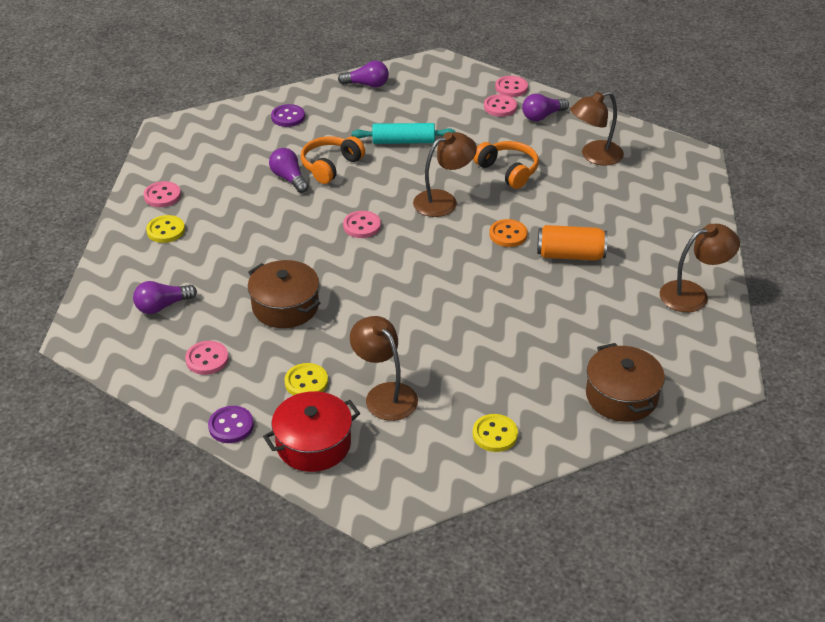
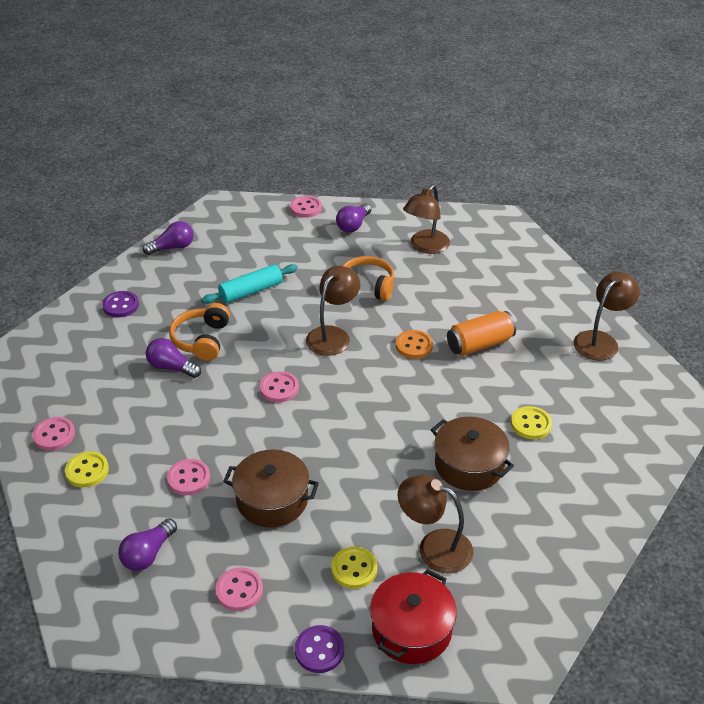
camera: 30 degrees left, 0 degrees up
yellow button [473,414,518,452] -> yellow button moved to [511,406,552,440]
pink button [484,94,517,117] -> pink button moved to [167,459,210,495]
brown pot [586,343,665,422] -> brown pot moved to [431,417,514,491]

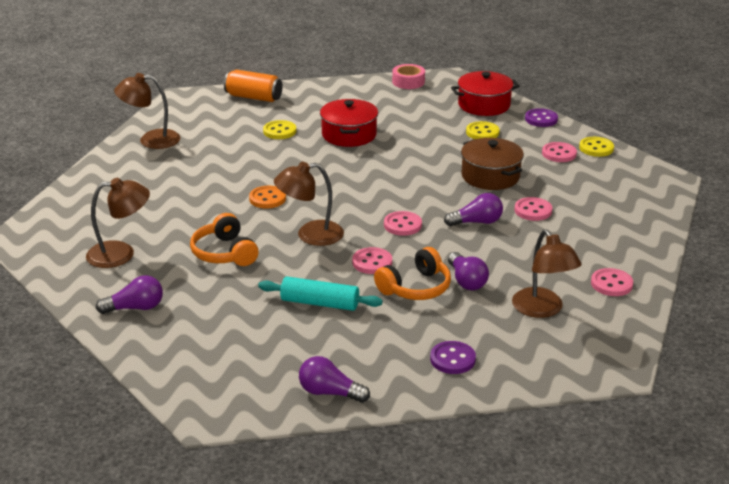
camera: 135 degrees left, 10 degrees down
yellow button [65,451,109,488] -> yellow button moved to [579,137,614,157]
purple light bulb [118,518,177,571] -> purple light bulb moved to [444,193,503,226]
pink button [290,196,322,218] -> pink button moved to [352,247,392,274]
brown lamp [398,475,474,573] -> brown lamp moved to [512,230,581,318]
brown pot [431,417,514,491] -> red pot [320,99,378,147]
orange can [447,311,516,356] -> orange can moved to [224,70,283,102]
none -> pink tape [392,64,425,89]

